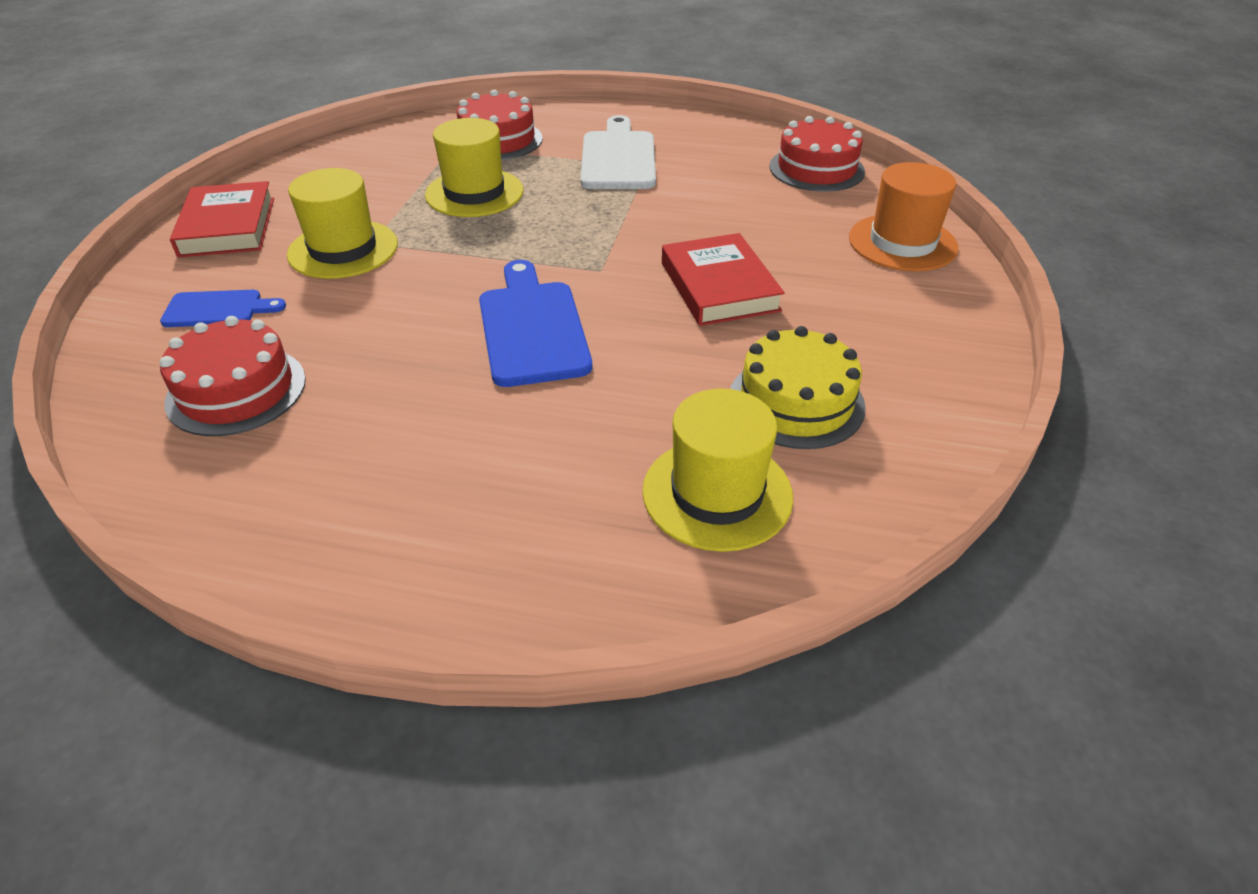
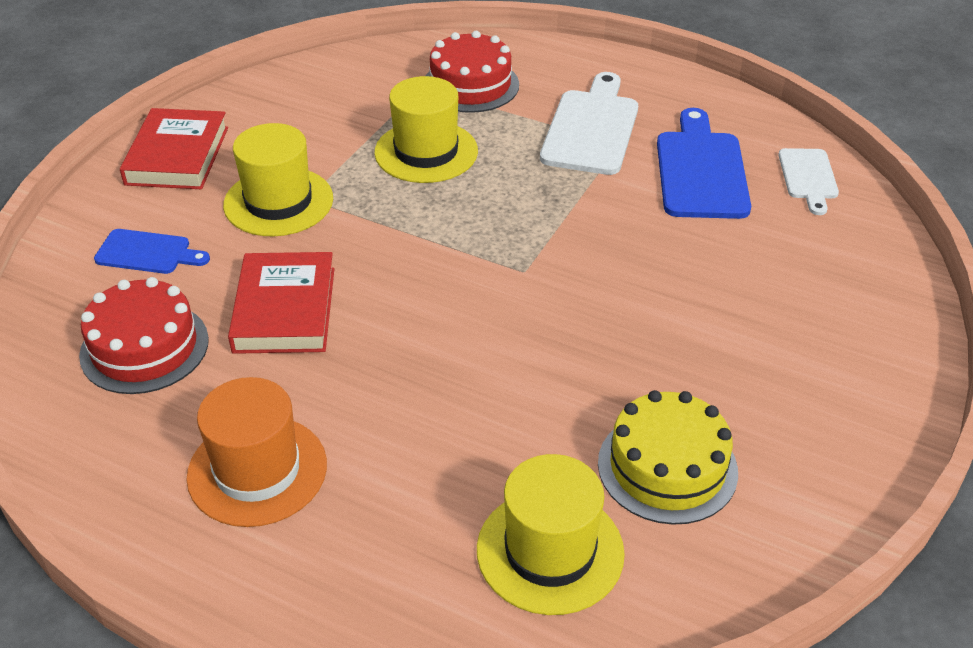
camera: 15 degrees right, 0 degrees up
blue cutting board [479,260,592,387] -> blue cutting board moved to [657,108,751,219]
red book [662,233,785,326] -> red book moved to [228,252,335,354]
red cake [770,116,865,192] -> white cutting board [778,148,839,215]
orange hat [849,162,958,272] -> orange hat moved to [187,377,327,527]

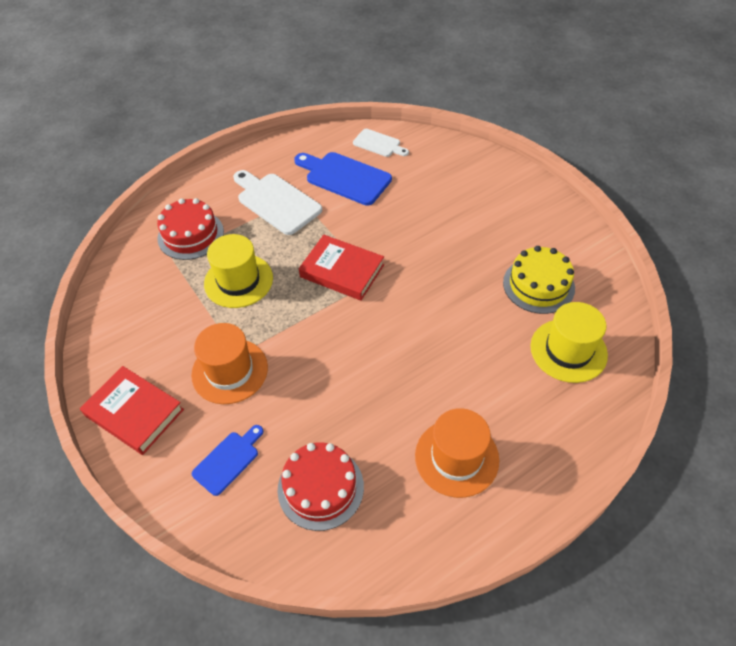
camera: 60 degrees left, 10 degrees up
yellow hat [223,123,333,236] -> orange hat [191,323,268,404]
red book [228,252,335,354] -> red book moved to [299,235,384,301]

